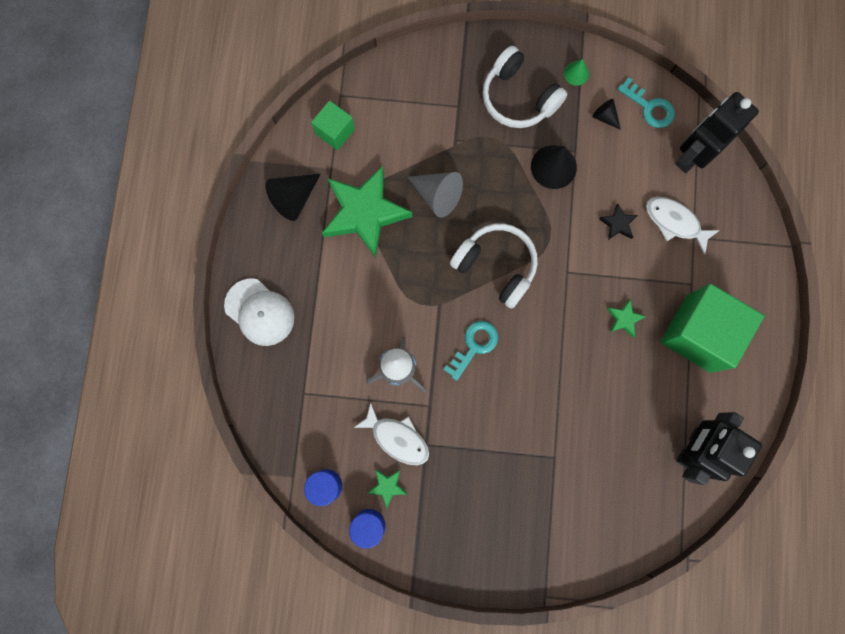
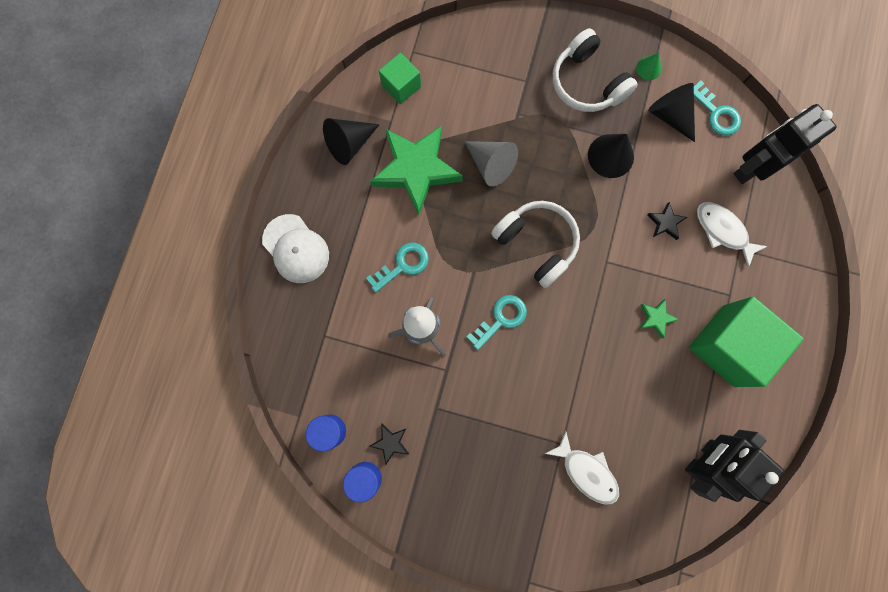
camera: 10 degrees right, 0 degrees up
white fish [353,402,429,465] -> white fish moved to [545,431,619,505]
green star [367,469,407,508] -> black star [369,424,409,465]
black cone [592,99,621,130] -> black cone [648,83,695,142], size x1.79
none -> turquoise key [366,243,429,292]

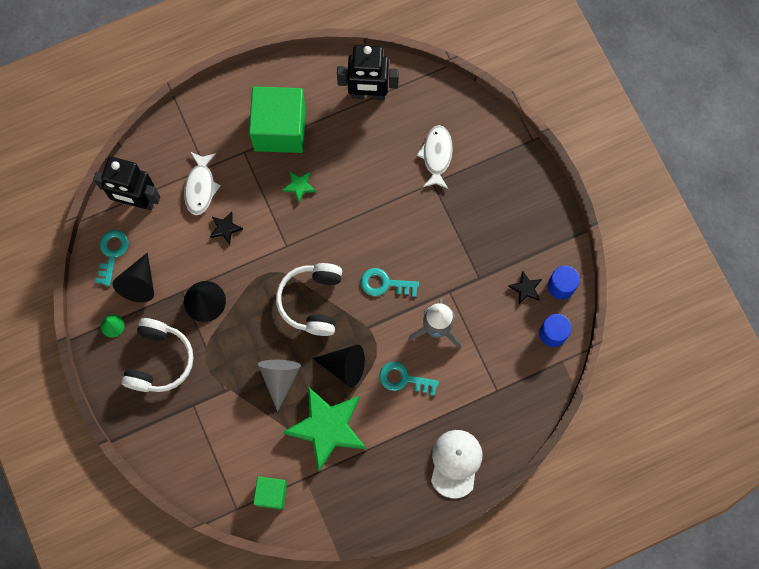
camera: 130 degrees left, 5 degrees down
black cone [323,118,380,165] -> black cone moved to [312,345,365,387]

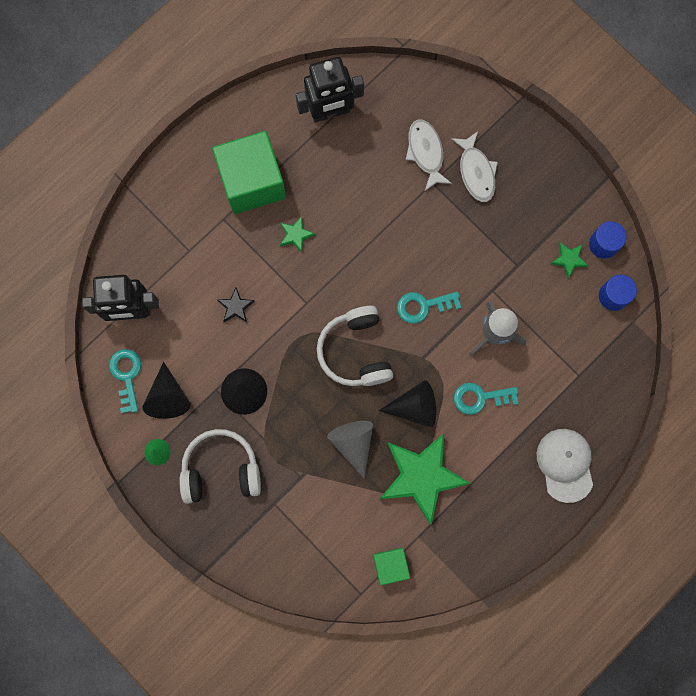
camera: 20 degrees left, 5 degrees up
white headphones [121,318,193,392] -> white headphones turned 90 degrees counterclockwise [179,429,261,504]
white fish [184,152,221,215] -> white fish moved to [451,131,498,202]
black star [508,271,542,304] -> green star [551,242,588,278]

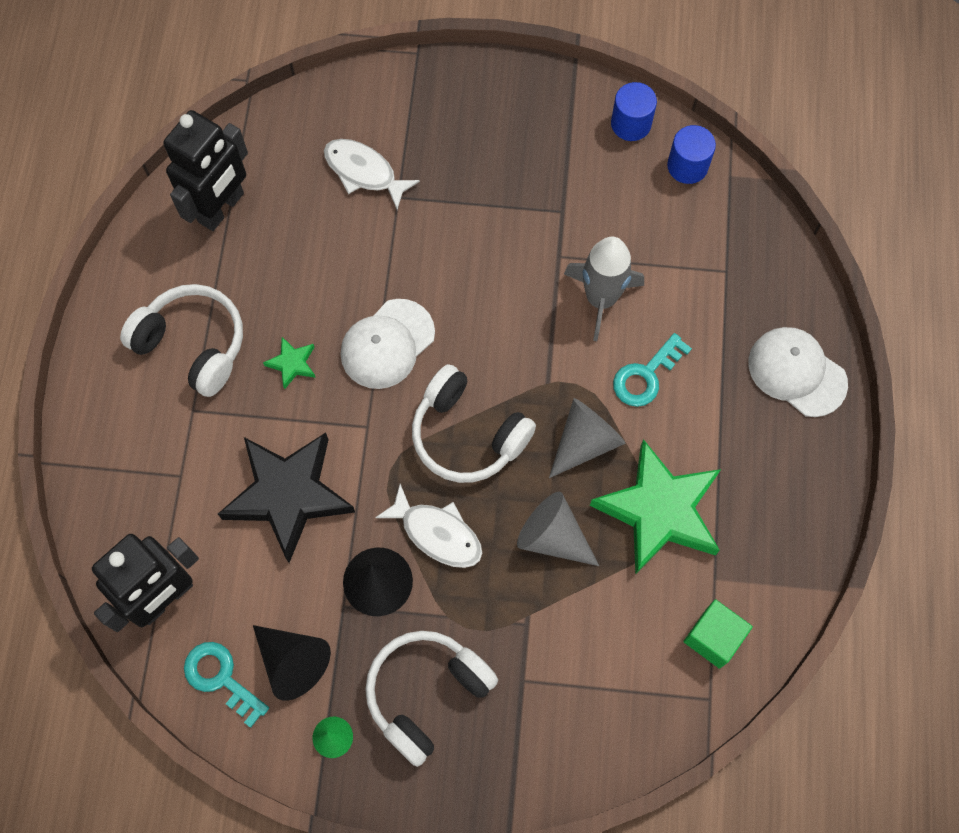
camera: 40 degrees left, 10 degrees down
green cube [212,131,286,214] -> white headphones [120,284,243,397]
black star [217,288,255,323] -> black star [218,433,355,563], size x2.40
black cone [379,380,436,427] -> grey cone [549,398,625,478]
turquoise key [397,292,461,324] -> none
white fish [451,131,498,202] -> white fish moved to [375,484,482,568]
green star [551,242,588,278] -> none
none -> white cap [341,299,435,389]

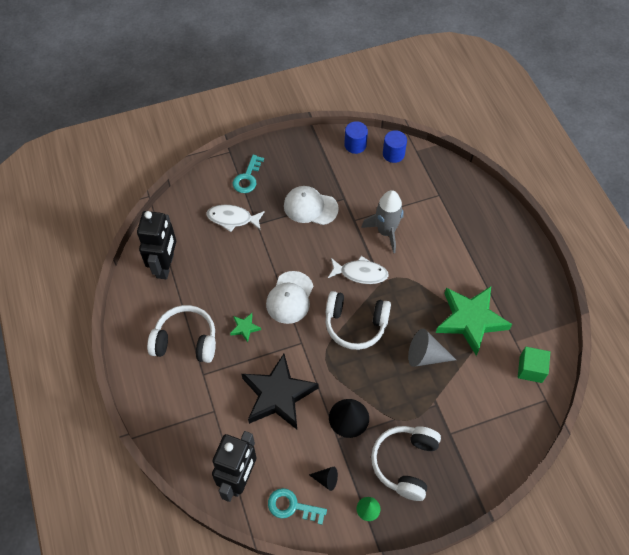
camera: 25 degrees left, 10 degrees down
black cone [253,625,331,701] -> black cone [309,467,338,491], size x0.56
white fish [375,484,482,568] -> white fish moved to [328,256,389,284]
grey cone [549,398,625,478] -> none
turquoise key [613,333,692,407] -> turquoise key moved to [233,155,264,193]
white cap [748,327,848,417] -> white cap moved to [284,186,339,225]

